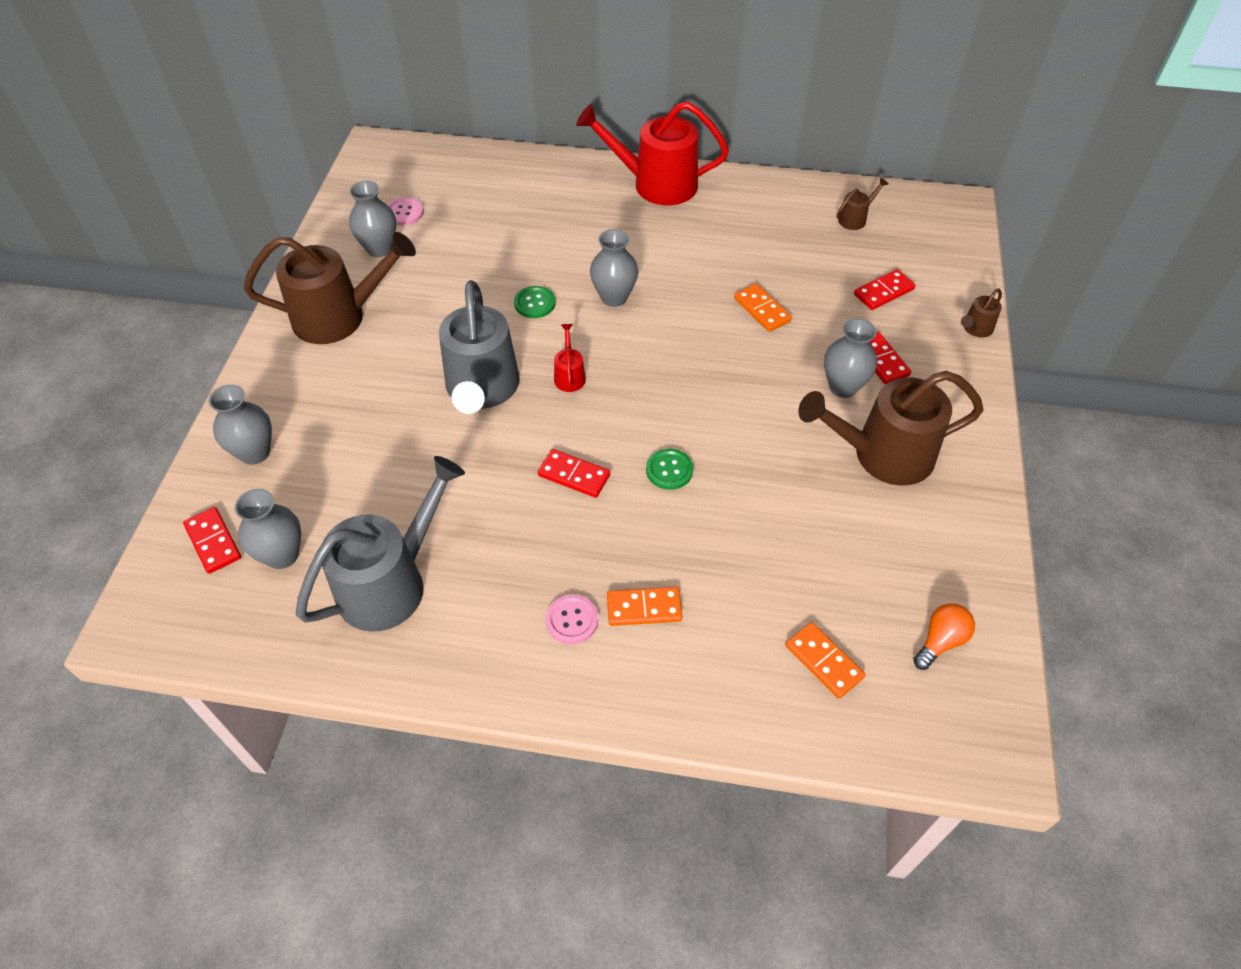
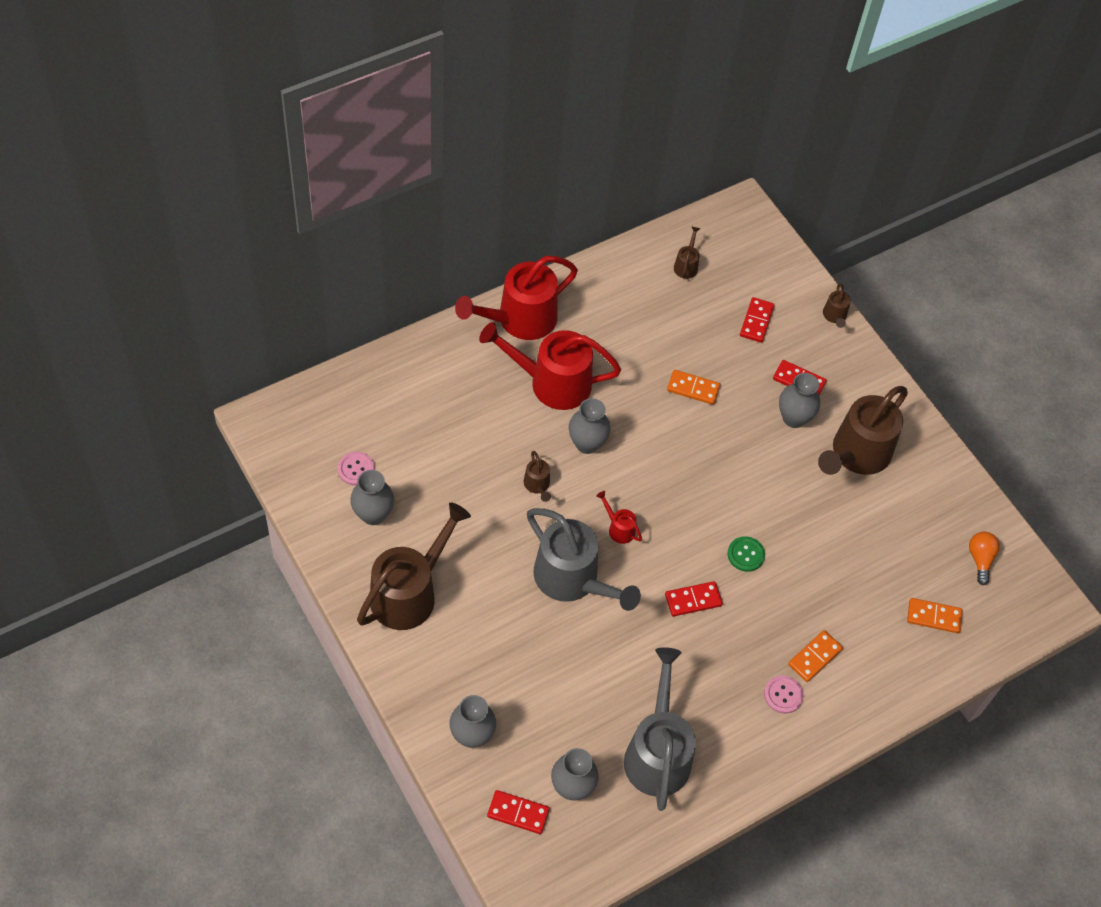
camera: 45 degrees left, 5 degrees up
green button [514,286,556,318] -> brown watering can [523,451,551,502]
none -> red watering can [479,322,621,410]

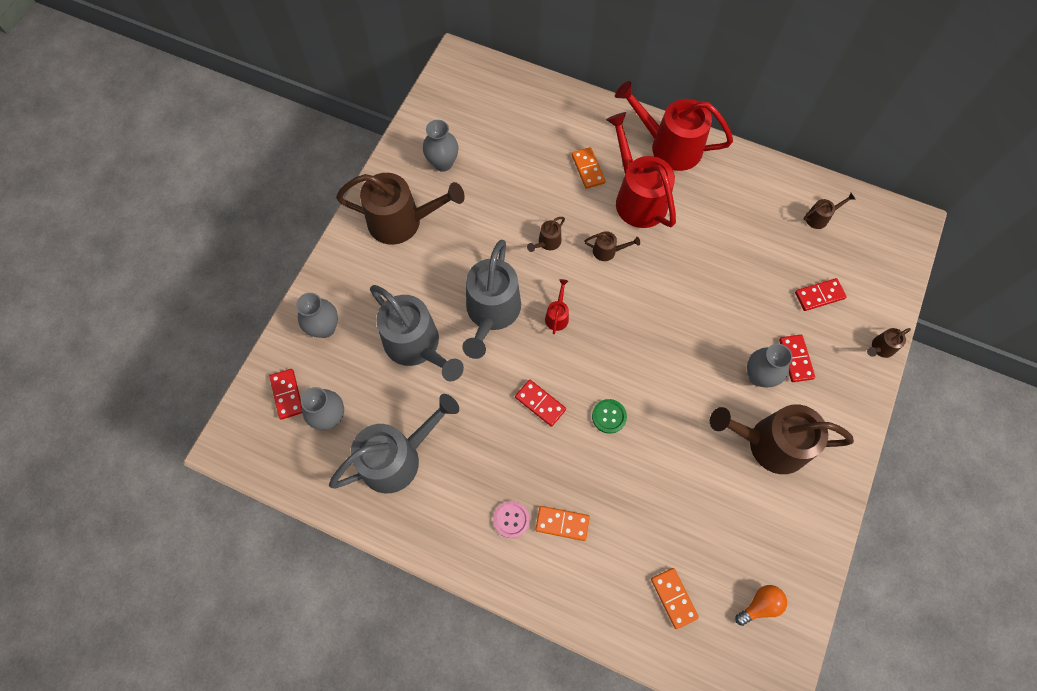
camera: 60 degrees right, 10 degrees up
pink button [338,452,375,486] -> none
grey vase [569,398,611,454] -> brown watering can [584,231,640,261]
orange domino [667,370,720,405] -> orange domino moved to [572,147,605,189]
none -> grey watering can [370,285,464,381]

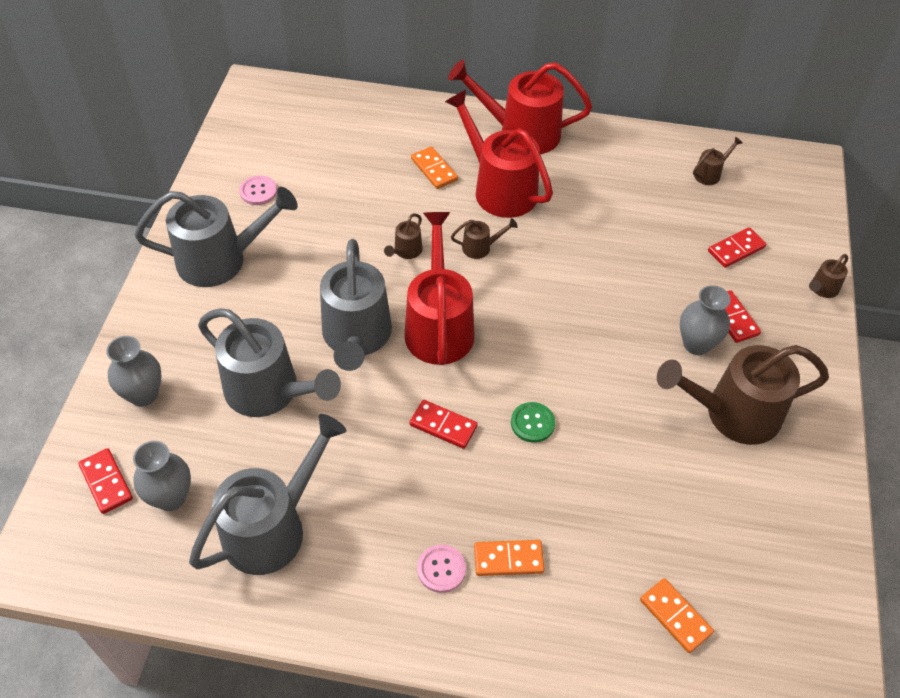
camera: 15 degrees left, 15 degrees down
brown watering can [336,173,465,245] -> grey watering can [135,187,298,287]
grey vase [423,120,458,172] -> pink button [239,175,277,205]
red watering can [545,279,569,334] -> red watering can [404,212,475,365], size x2.34
orange light bulb [735,585,787,626] -> none

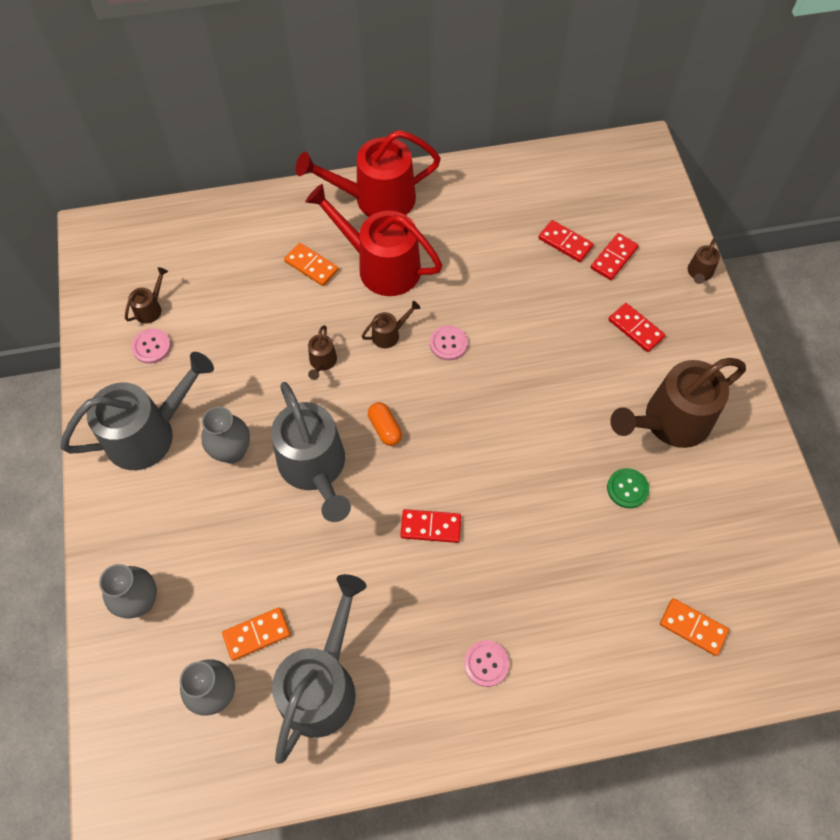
camera: 20 degrees left, 10 degrees up
red domino [78,448,133,514] -> red domino moved to [538,220,594,262]
grey watering can [198,308,341,417] -> none
red watering can [404,212,475,365] -> orange capsule [368,402,402,446]
orange domino [474,540,545,576] -> orange domino moved to [222,607,290,661]
green button [511,402,555,443] -> green button moved to [607,468,649,508]
grey vase [680,285,731,355] -> grey vase moved to [201,406,250,463]
brown watering can [693,137,743,185] -> brown watering can moved to [125,267,168,324]
none -> pink button [430,325,468,360]

